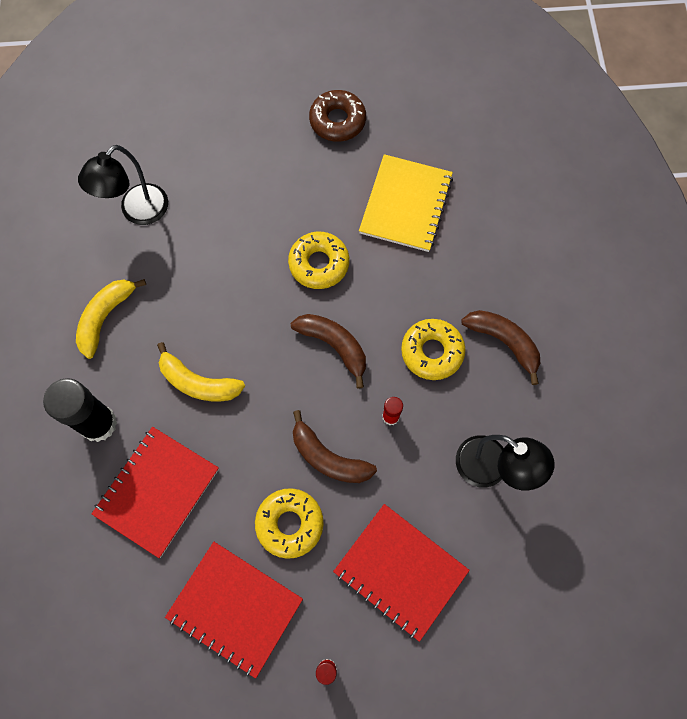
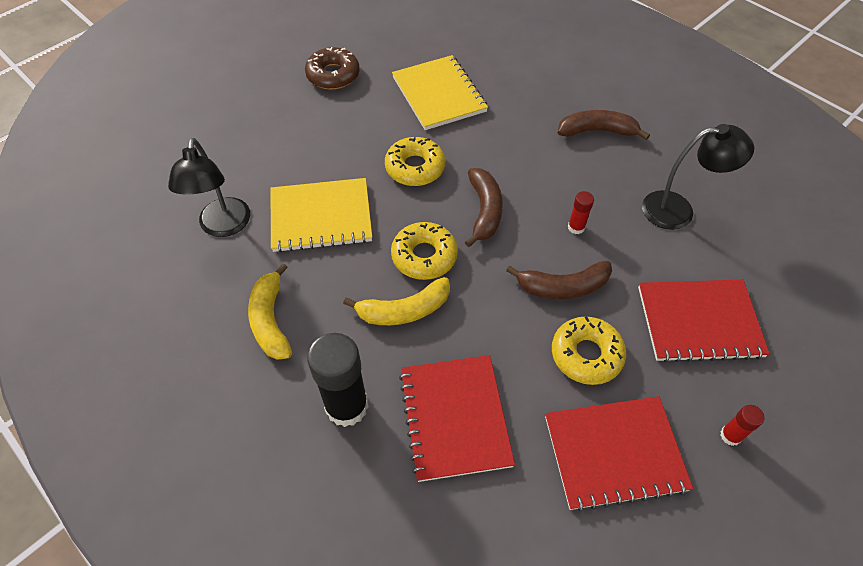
camera: 40 degrees left, 15 degrees down
brown banana [291,314,366,389] -> brown banana turned 90 degrees clockwise [465,168,503,247]
yellow donut [401,319,465,380] -> yellow donut moved to [391,222,458,280]
none -> yellow notebook [271,178,372,253]

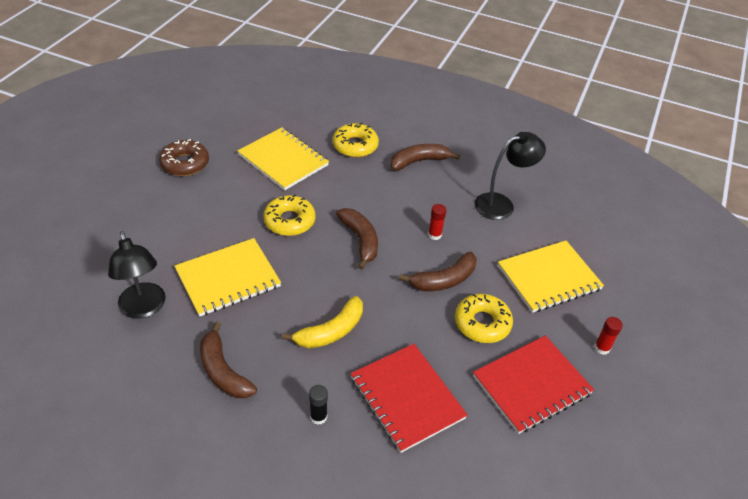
camera: 25 degrees left, 10 degrees down
yellow banana [248,263,292,360] -> brown banana [200,322,257,398]
black glue stick [307,333,368,427] -> black glue stick [309,385,328,425], size x0.47
yellow donut [391,222,458,280] -> yellow donut moved to [333,123,379,157]
red notebook [638,280,770,363] -> yellow notebook [498,241,604,313]

